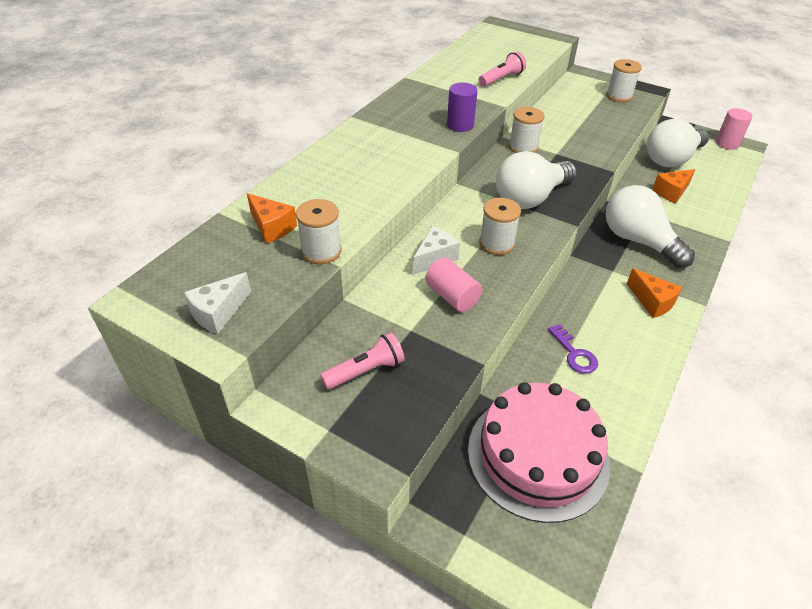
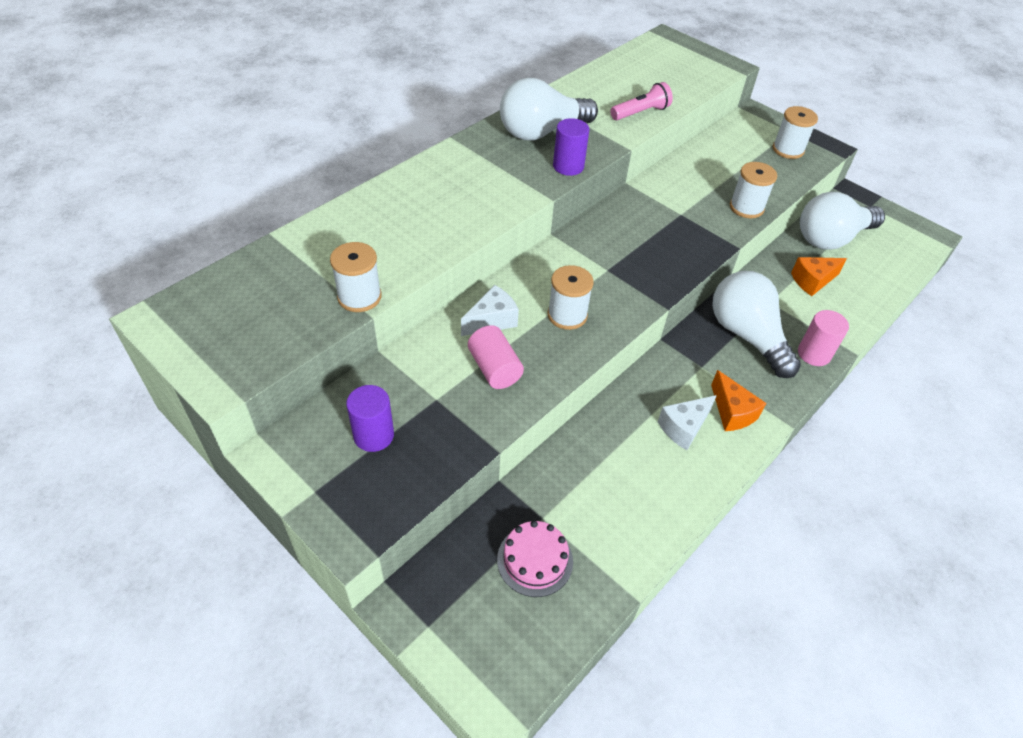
camera: 10 degrees right, 5 degrees up
white cheese [184,272,251,334] -> white cheese moved to [658,395,717,450]
orange cheese [247,193,297,244] -> none
pink flashlight [320,332,405,390] -> purple cylinder [346,385,394,452]
pink cake [468,382,610,523] -> pink cake [497,521,573,597], size x0.50
white light bulb [496,151,577,209] -> white light bulb moved to [500,78,598,141]
white spool [509,107,544,153] -> white spool moved to [730,162,777,218]
purple key [548,324,598,374] -> none
pink cylinder [716,108,753,150] -> pink cylinder moved to [798,310,849,366]

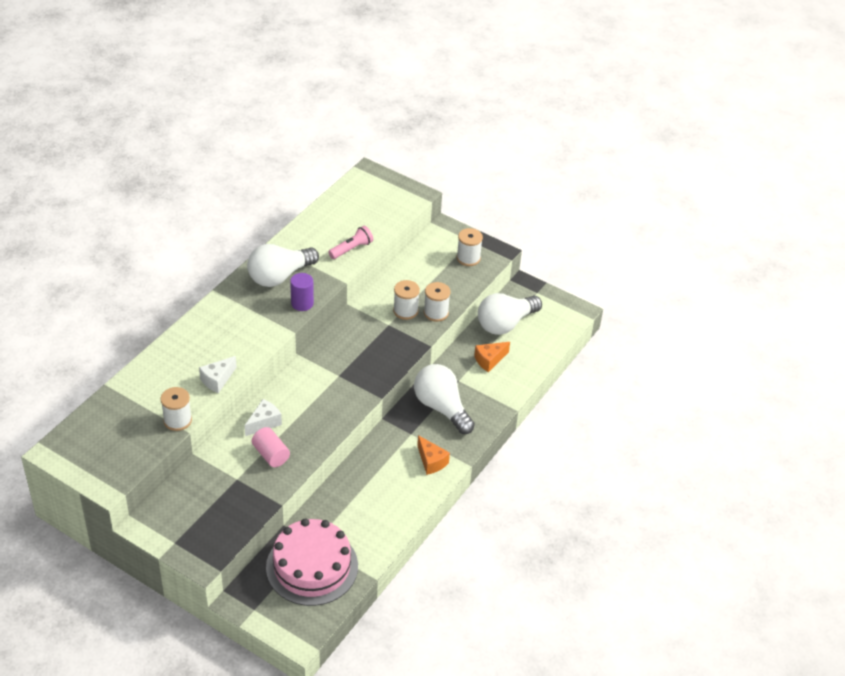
camera: 10 degrees left, 5 degrees down
purple cylinder [346,385,394,452] -> none
pink cake [497,521,573,597] -> pink cake [266,518,358,606], size x1.98
white spool [548,265,594,330] -> white spool moved to [393,280,420,320]
white cheese [658,395,717,450] -> white cheese moved to [199,356,237,393]
pink cylinder [798,310,849,366] -> none

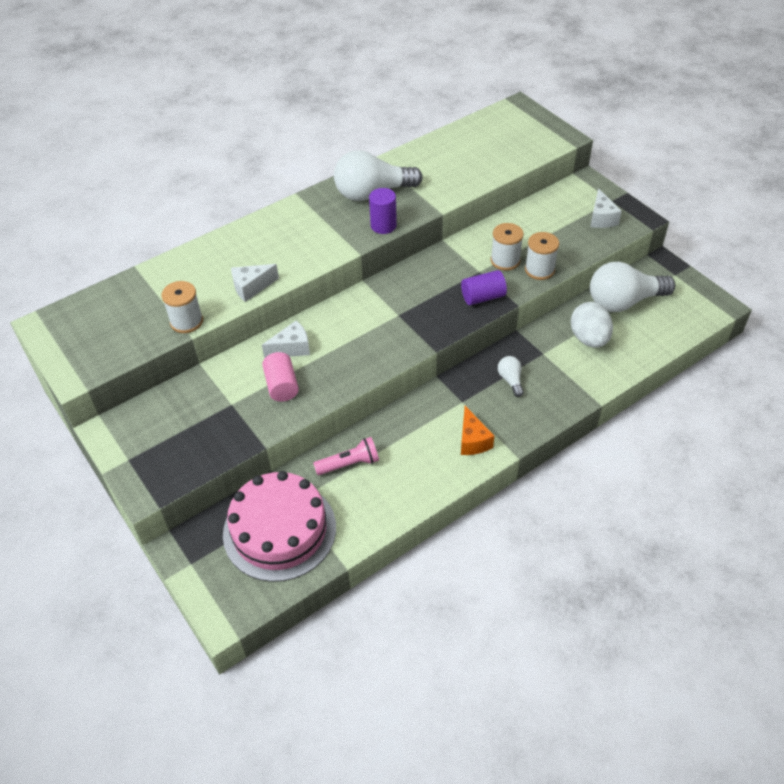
camera: 25 degrees right, 5 degrees up
pink flashlight [328,226,373,259] -> pink flashlight moved to [313,437,379,475]
white light bulb [414,364,475,434] -> white light bulb [498,356,524,397], size x0.45
white spool [457,228,483,266] -> white cheese [590,188,622,228]
orange cheese [474,342,510,372] -> white egg [571,302,613,348]
none -> purple cylinder [461,270,507,305]

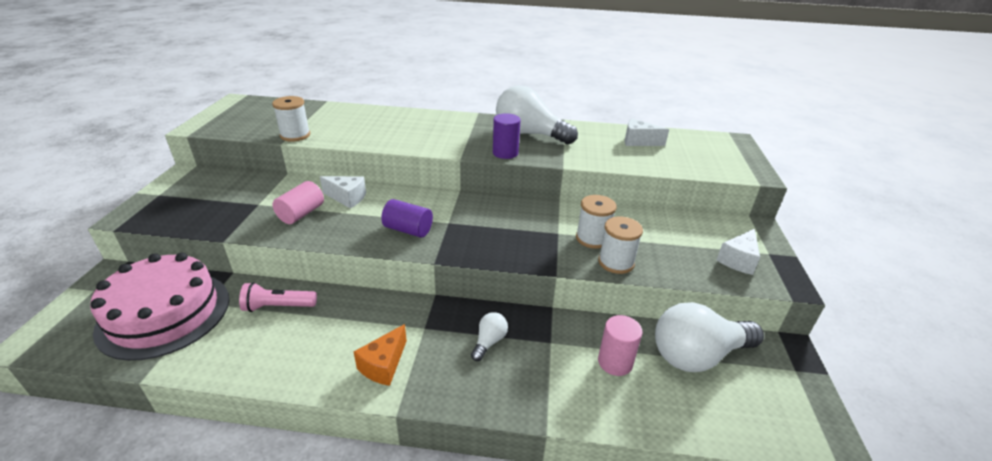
camera: 40 degrees right, 15 degrees down
white cheese [231,264,279,302] -> white cheese moved to [625,119,669,146]
pink flashlight [313,437,379,475] -> pink flashlight turned 150 degrees clockwise [239,282,317,312]
purple cylinder [461,270,507,305] -> purple cylinder moved to [381,199,433,238]
white egg [571,302,613,348] -> pink cylinder [598,315,643,376]
white light bulb [590,261,675,312] -> white light bulb turned 45 degrees counterclockwise [655,302,764,372]

